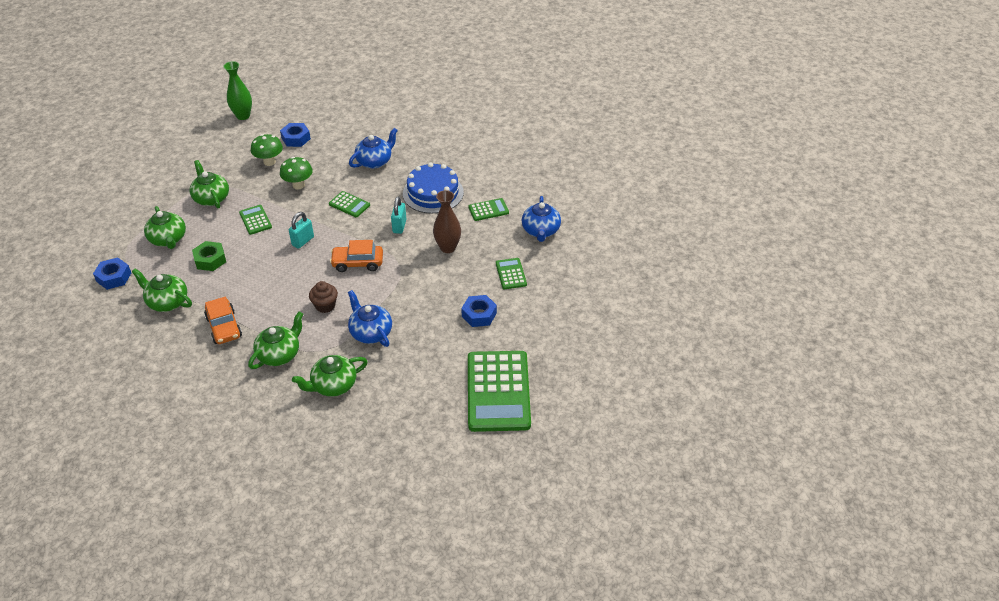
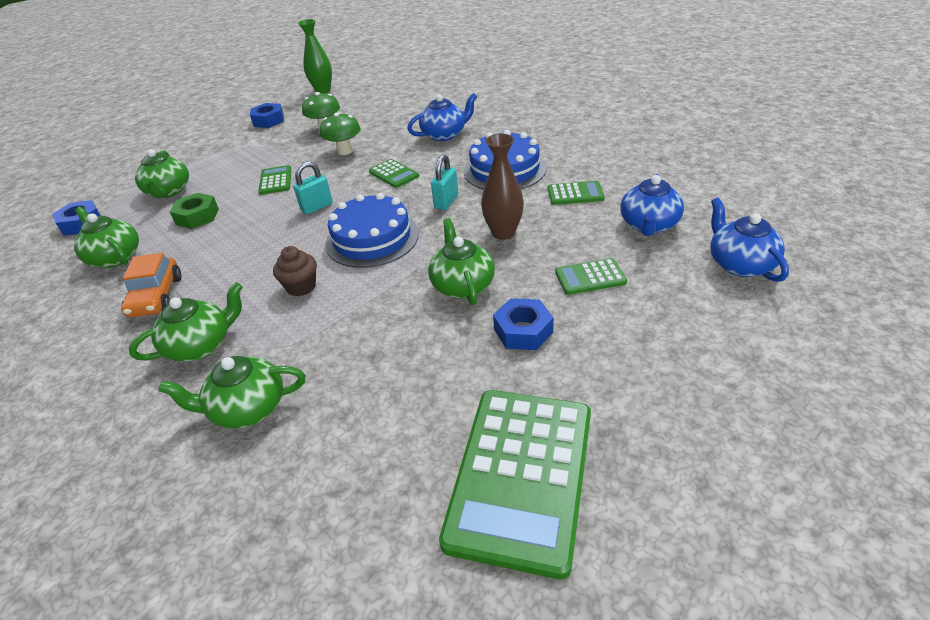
camera: 20 degrees right, 5 degrees down
green teapot [190,160,229,208] -> green teapot moved to [428,218,495,305]
blue nut [280,123,311,147] -> blue nut moved to [250,103,284,128]
orange car [330,240,383,272] -> blue cake [325,193,419,268]
blue teapot [348,290,392,347] -> blue teapot moved to [710,198,789,282]
green calculator [496,258,527,289] -> green calculator turned 105 degrees counterclockwise [555,258,627,295]

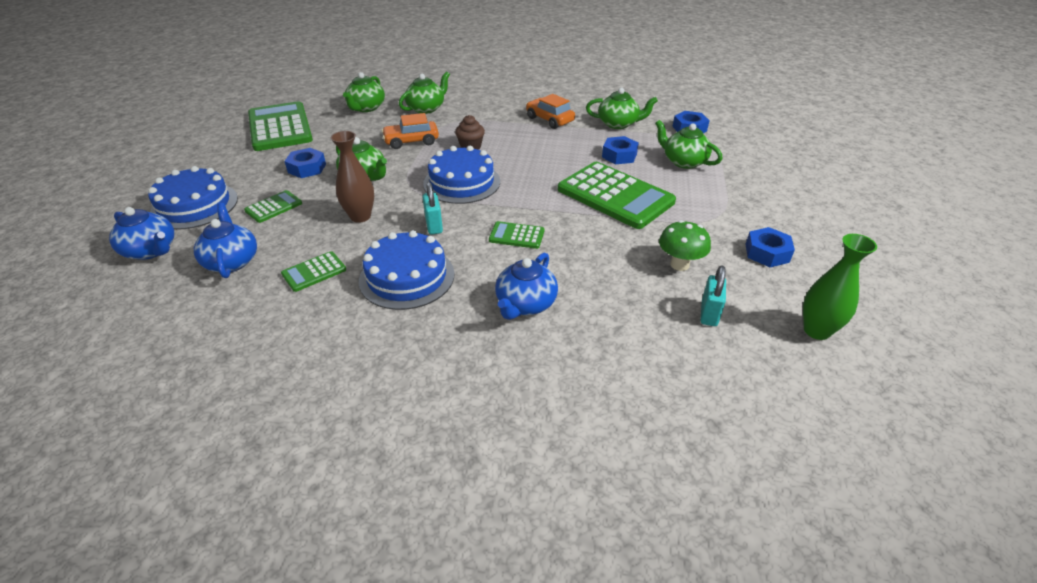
camera: 140 degrees right, 0 degrees up
green teapot [129,282,243,362] -> green teapot moved to [343,72,385,112]
green nut [170,193,219,229] -> blue nut [602,136,639,164]
green calculator [258,165,291,195] -> green calculator [558,162,676,229], size x2.20
turquoise padlock [293,161,333,214] -> turquoise padlock moved to [701,265,726,326]
green mushroom [320,112,361,155] -> none
none -> blue cake [148,166,238,230]
none -> orange car [382,113,439,149]

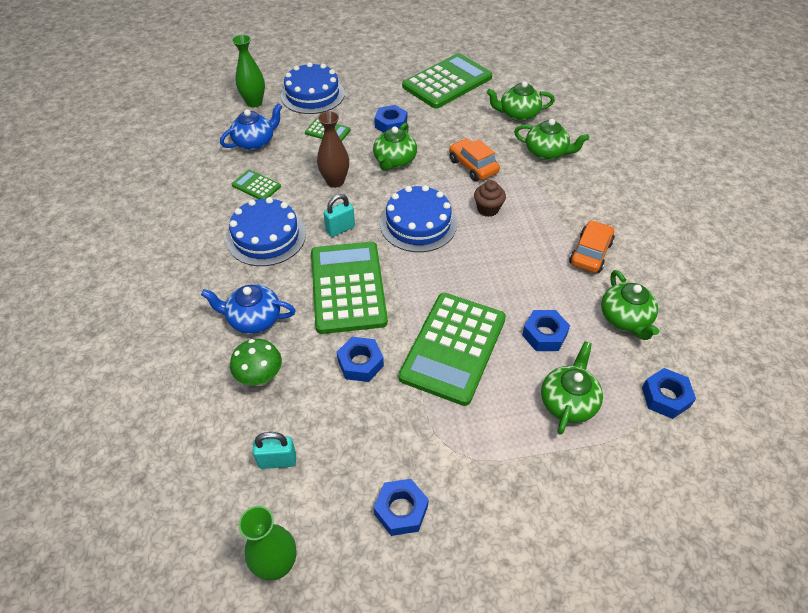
camera: 70 degrees right, 10 degrees up
blue teapot [109,207,174,260] -> green vase [232,35,265,108]
green calculator [489,221,545,249] -> green calculator [311,242,388,334], size x2.20
green mushroom [659,220,711,271] -> green mushroom moved to [230,339,282,386]
none -> blue nut [337,337,384,382]

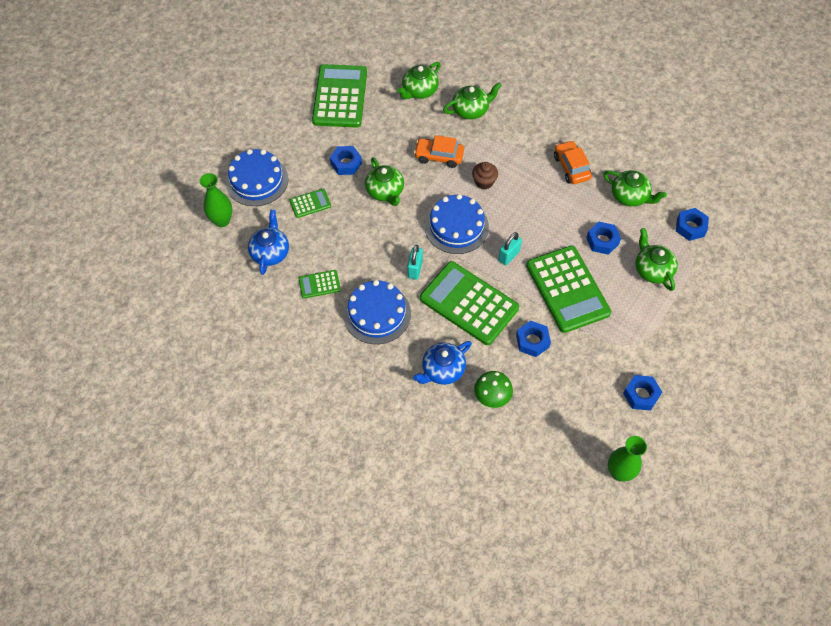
camera: 45 degrees left, 10 degrees up
turquoise padlock [253,432,296,469] -> turquoise padlock moved to [498,232,522,265]
brown vase [317,111,349,188] -> none

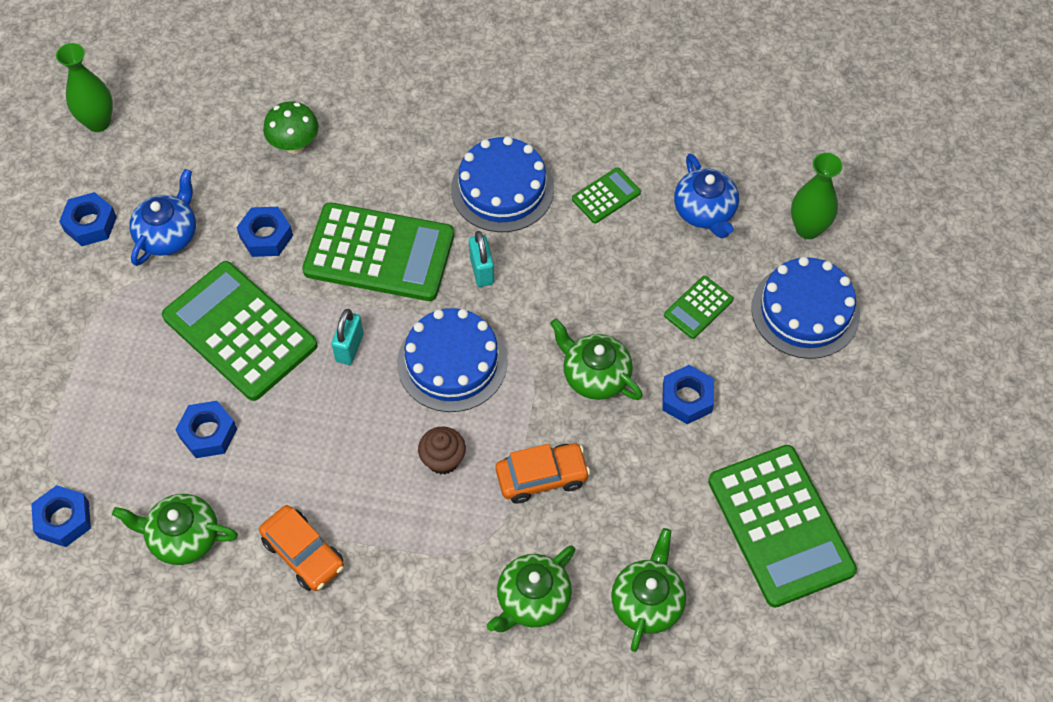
camera: 155 degrees right, 0 degrees up
blue teapot [413,341,472,385] -> blue teapot moved to [129,169,196,266]
green teapot [635,228,678,291] -> none

